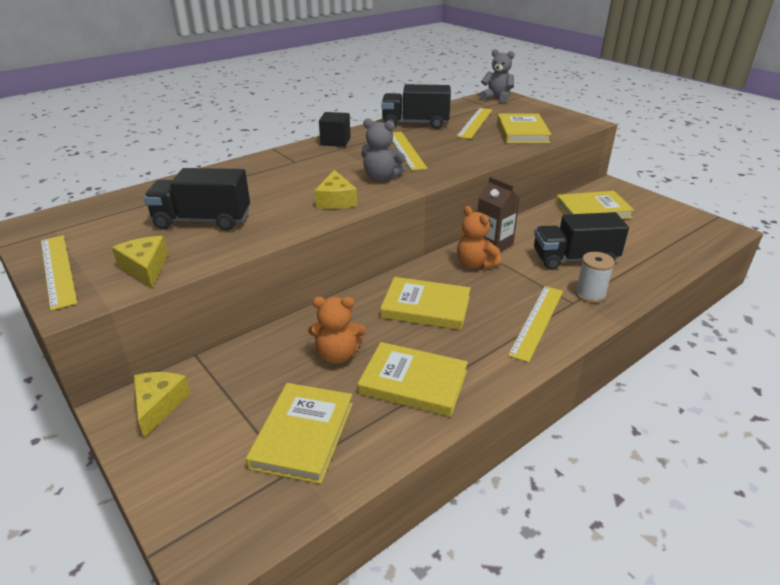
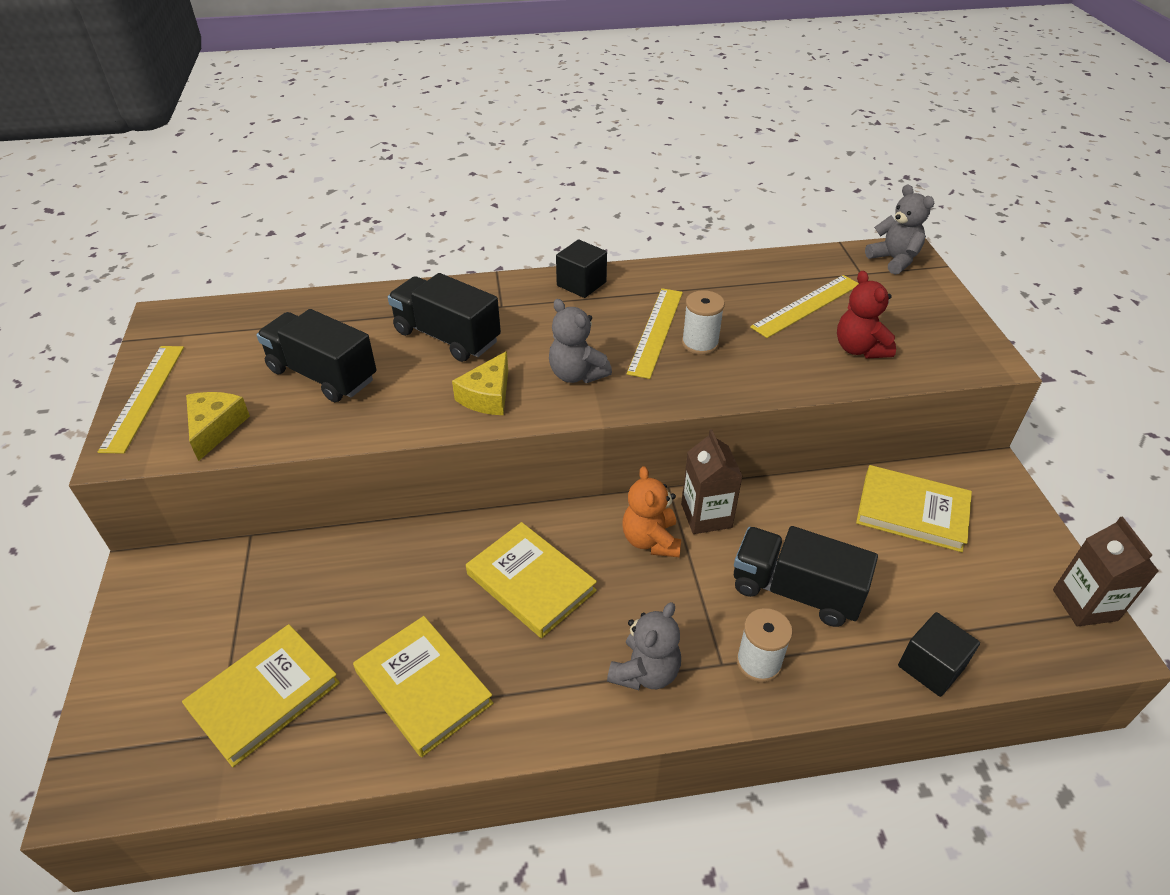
camera: 30 degrees right, 10 degrees up
yellow cheese [134,372,190,438] -> none
orange teddy bear [308,297,366,364] -> none
black truck [382,84,451,129] -> black truck moved to [388,273,501,362]
yellow book [497,113,552,143] -> red teddy bear [837,271,896,359]
yellow ruler [508,286,563,363] -> grey teddy bear [607,602,681,690]
none -> white spool [682,290,725,355]
none -> black cube [898,612,980,697]
none -> brown carton [1053,517,1158,626]

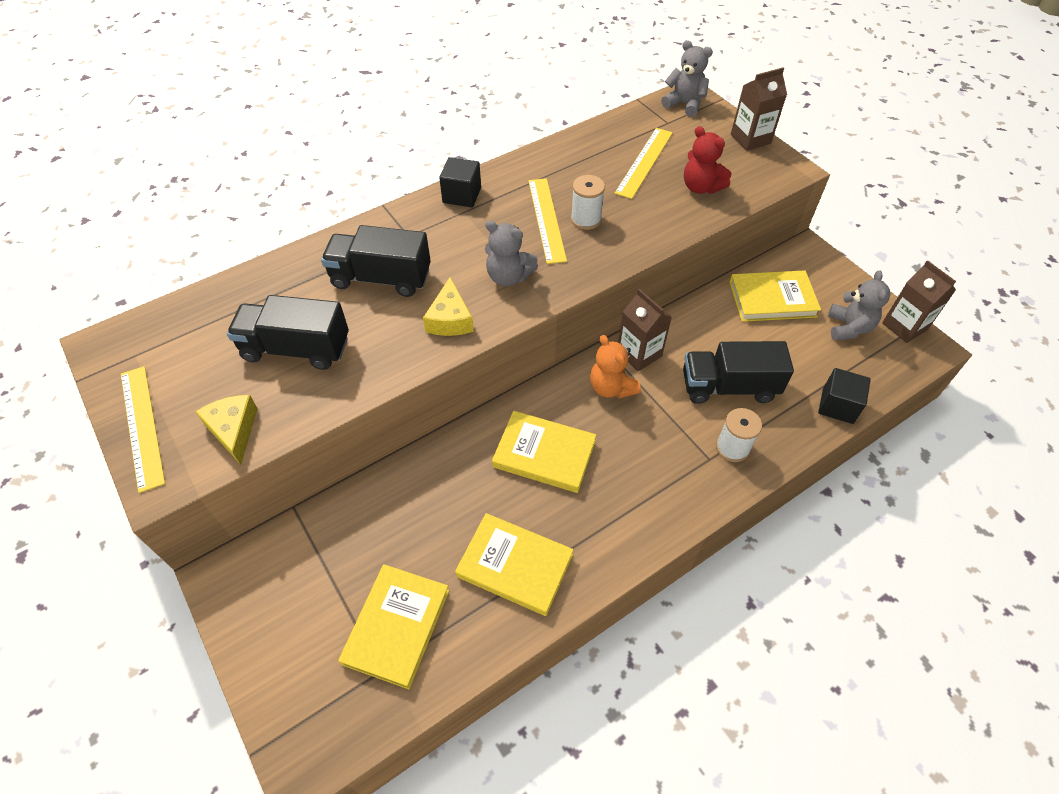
camera: 25 degrees left, 10 degrees up
grey teddy bear [607,602,681,690] -> grey teddy bear moved to [828,270,890,340]
none -> brown carton [731,67,787,151]

